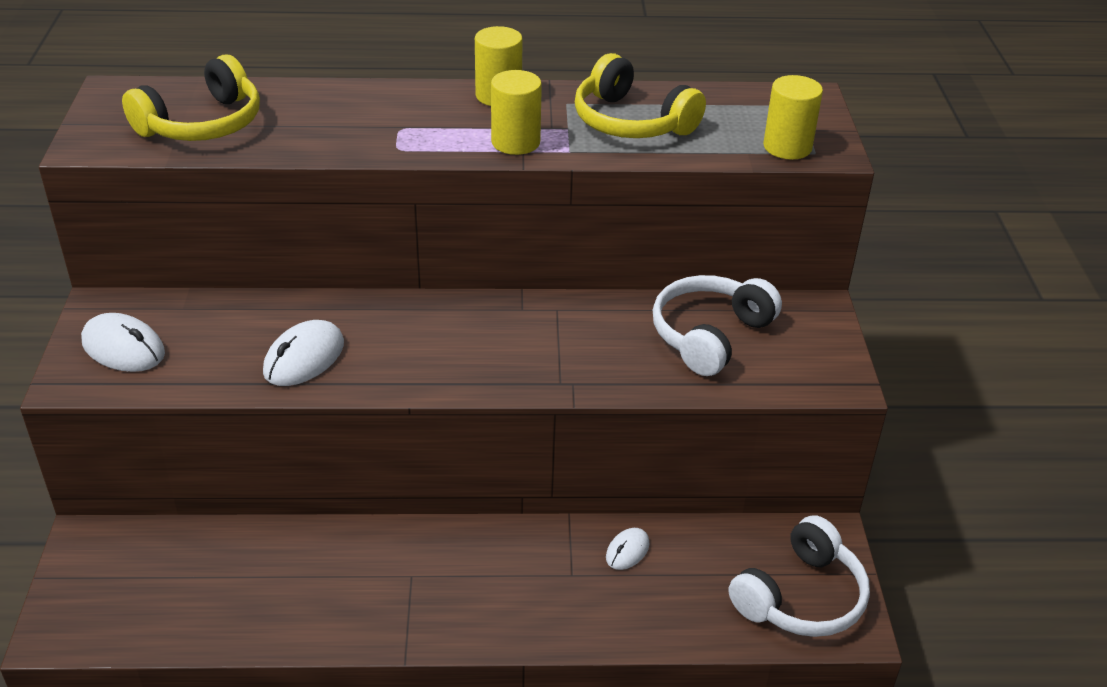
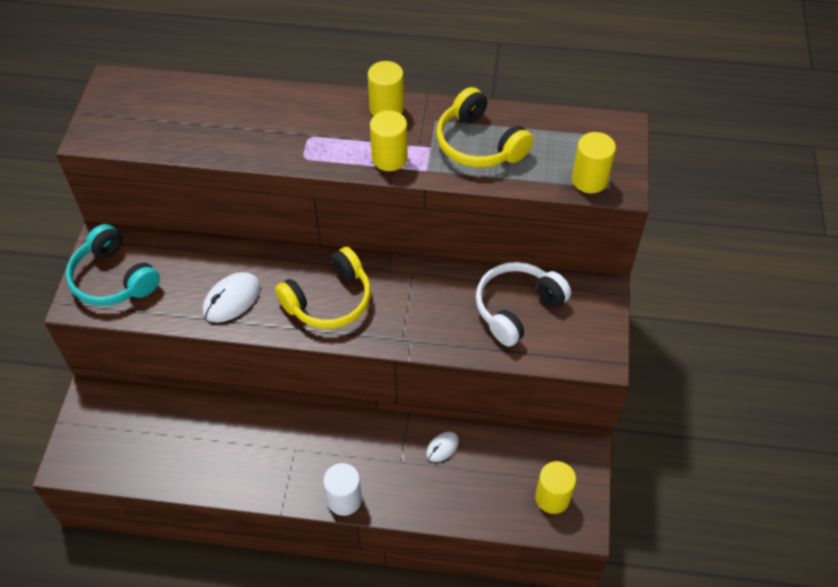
camera: 10 degrees right, 15 degrees up
white mouse [81,313,165,372] -> turquoise headphones [66,224,160,306]
yellow headphones [122,55,260,141] -> yellow headphones moved to [275,247,371,329]
white headphones [729,515,870,637] -> yellow cylinder [535,461,576,514]
none -> white cylinder [323,463,362,516]

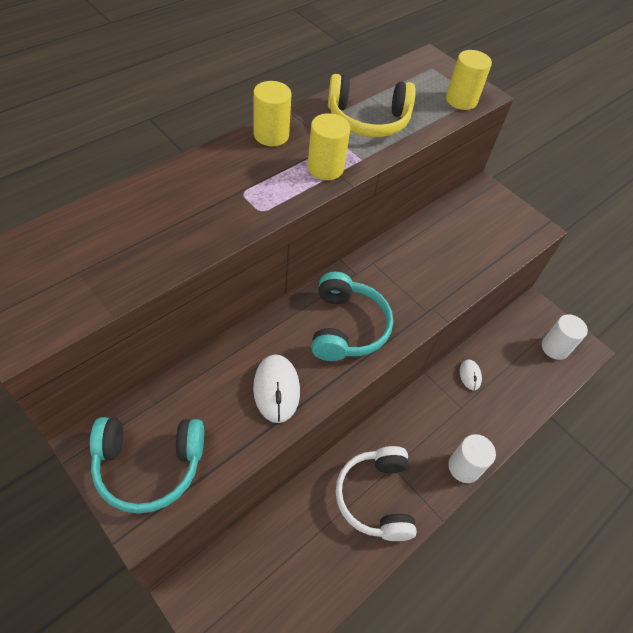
camera: 55 degrees left, 0 degrees up
yellow headphones [275,247,371,329] -> turquoise headphones [311,272,393,361]
white headphones [476,262,571,347] -> white headphones moved to [336,446,417,541]
yellow cylinder [535,461,576,514] -> white cylinder [542,314,588,360]

